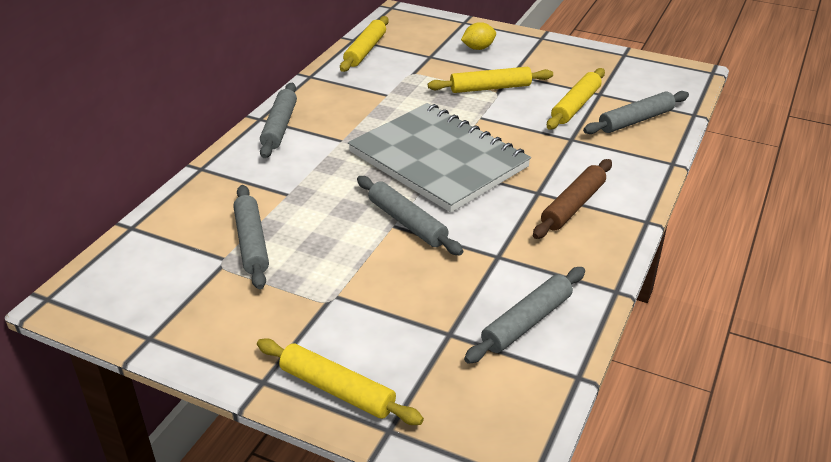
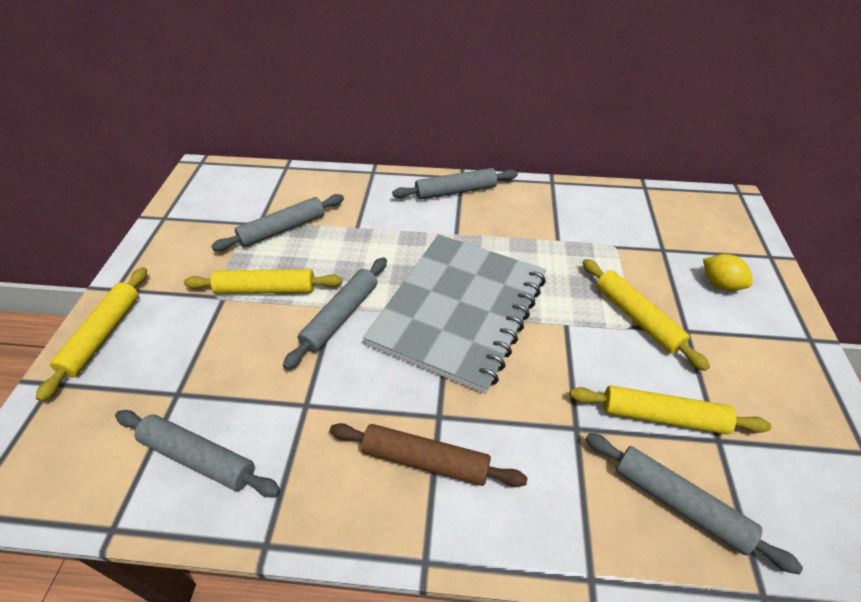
camera: 70 degrees right, 10 degrees up
yellow rolling pin [340,16,389,72] -> yellow rolling pin moved to [184,269,342,294]

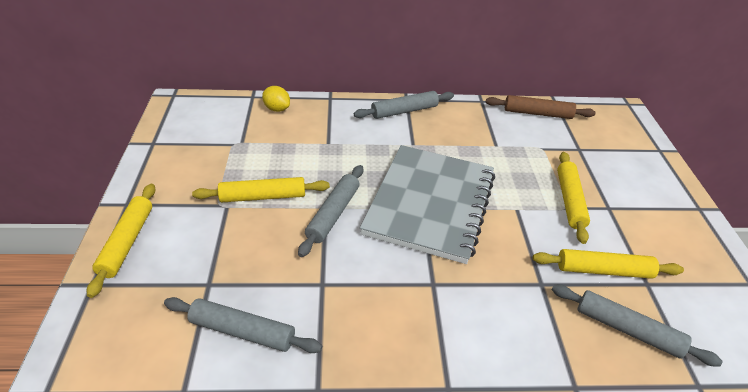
camera: 10 degrees left, 5 degrees down
grey rolling pin [211,194,344,251] -> none
brown rolling pin [330,423,528,487] -> brown rolling pin moved to [486,95,596,119]
yellow rolling pin [582,259,710,371] -> yellow rolling pin turned 45 degrees clockwise [557,152,590,244]
yellow lemon [703,254,753,291] -> yellow lemon moved to [262,86,290,112]

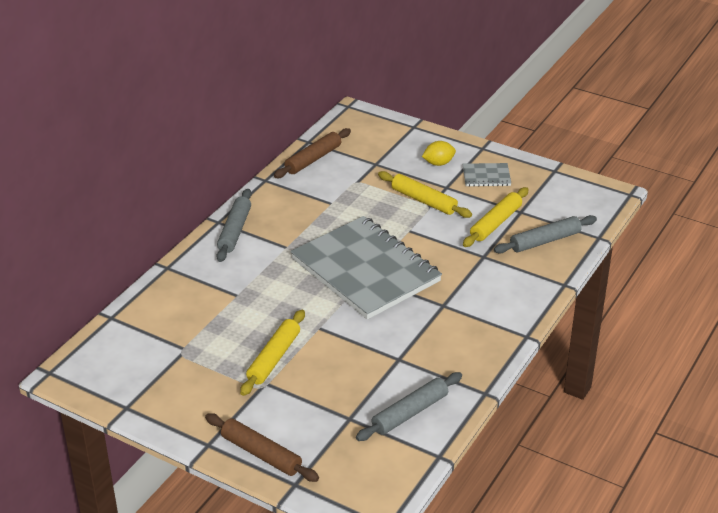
camera: 55 degrees left, 5 degrees down
yellow rolling pin [87,184,156,298] -> brown rolling pin [205,413,319,482]
yellow lemon [262,86,290,112] -> yellow lemon moved to [422,141,456,166]
grey rolling pin [298,165,363,257] -> none
none -> grey notebook [463,163,511,187]

